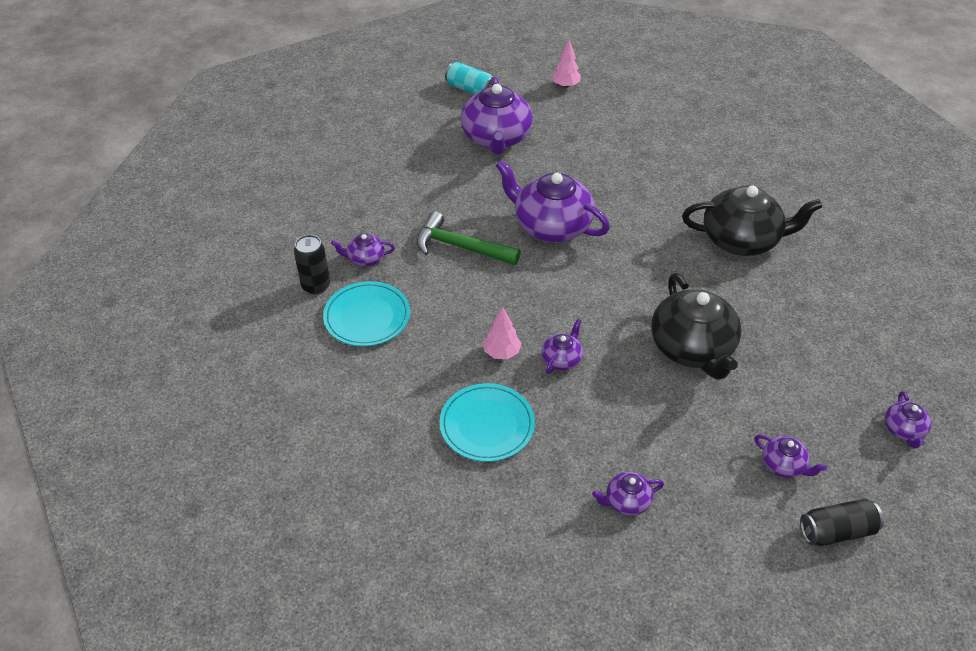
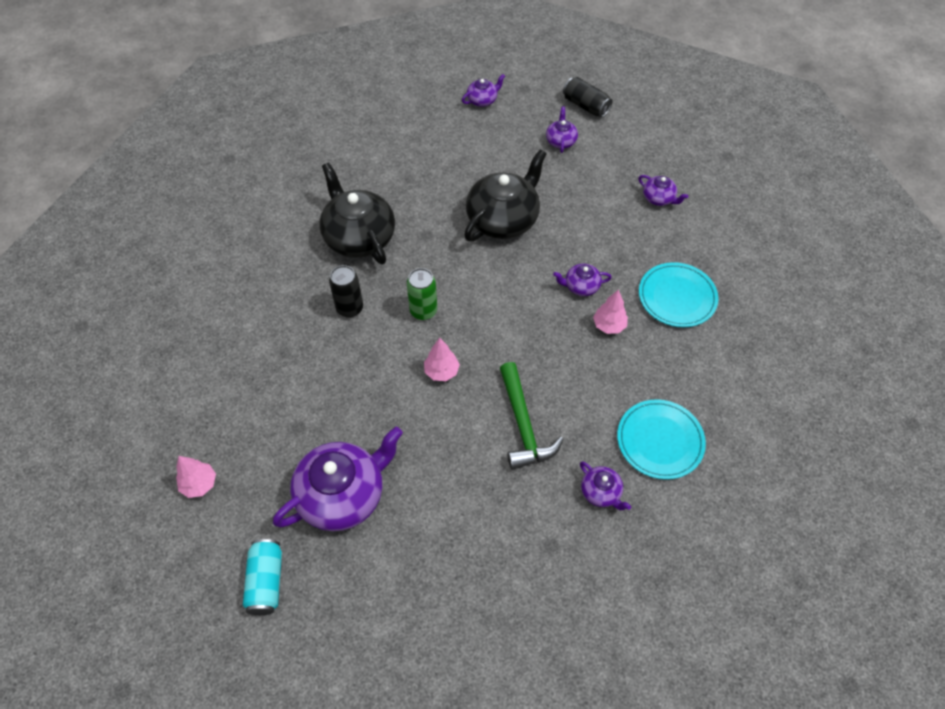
camera: 125 degrees left, 10 degrees up
black can [294,235,330,295] -> black can moved to [329,265,363,318]
purple teapot [496,160,610,242] -> pink tree [424,338,460,381]
none -> green can [407,268,437,320]

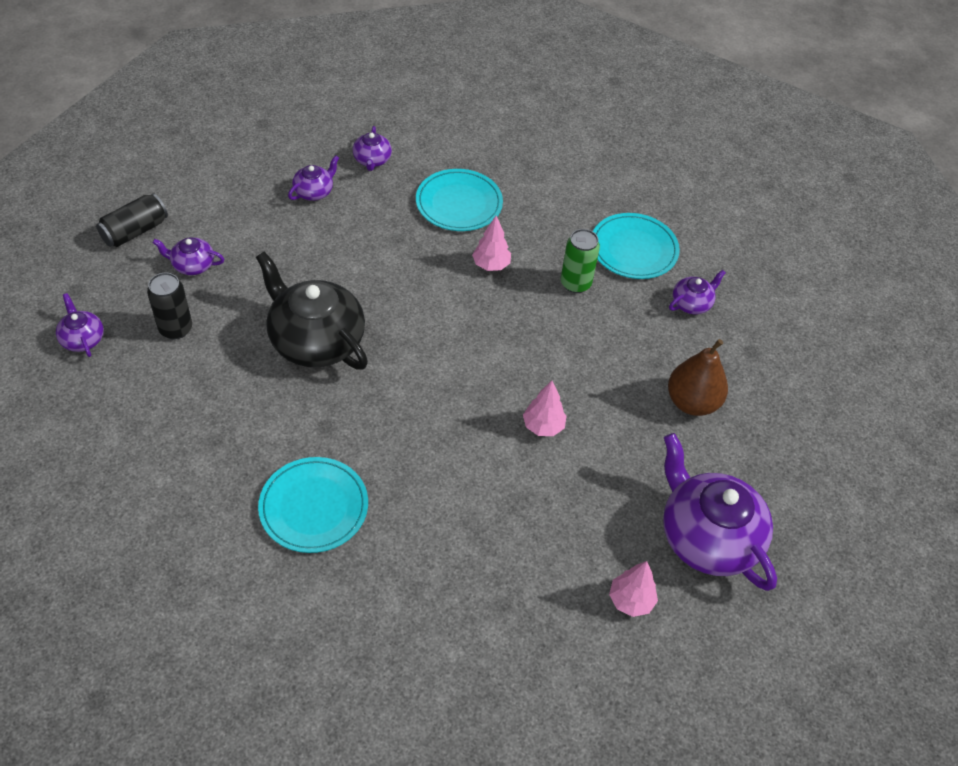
camera: 90 degrees left, 5 degrees down
pink tree [176,456,216,498] -> pink tree moved to [609,561,658,617]
turquoise can [243,539,282,615] -> none
black teapot [319,162,395,264] -> turquoise plate [258,457,368,553]
black can [329,265,363,318] -> black can moved to [147,273,192,340]
green can [407,268,437,320] -> green can moved to [561,229,600,293]
green hammer [500,362,563,470] -> none
purple teapot [553,264,612,296] -> purple teapot moved to [353,126,392,171]
none -> brown pear [668,339,728,416]

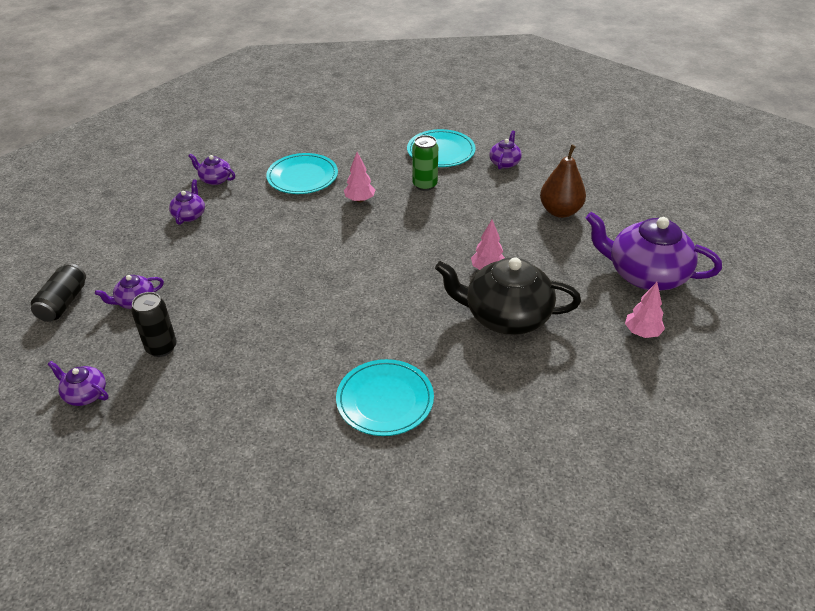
camera: 30 degrees left, 10 degrees down
black teapot [256,252,368,370] -> black teapot moved to [435,257,581,335]
purple teapot [353,126,392,171] -> purple teapot turned 150 degrees clockwise [188,153,235,185]

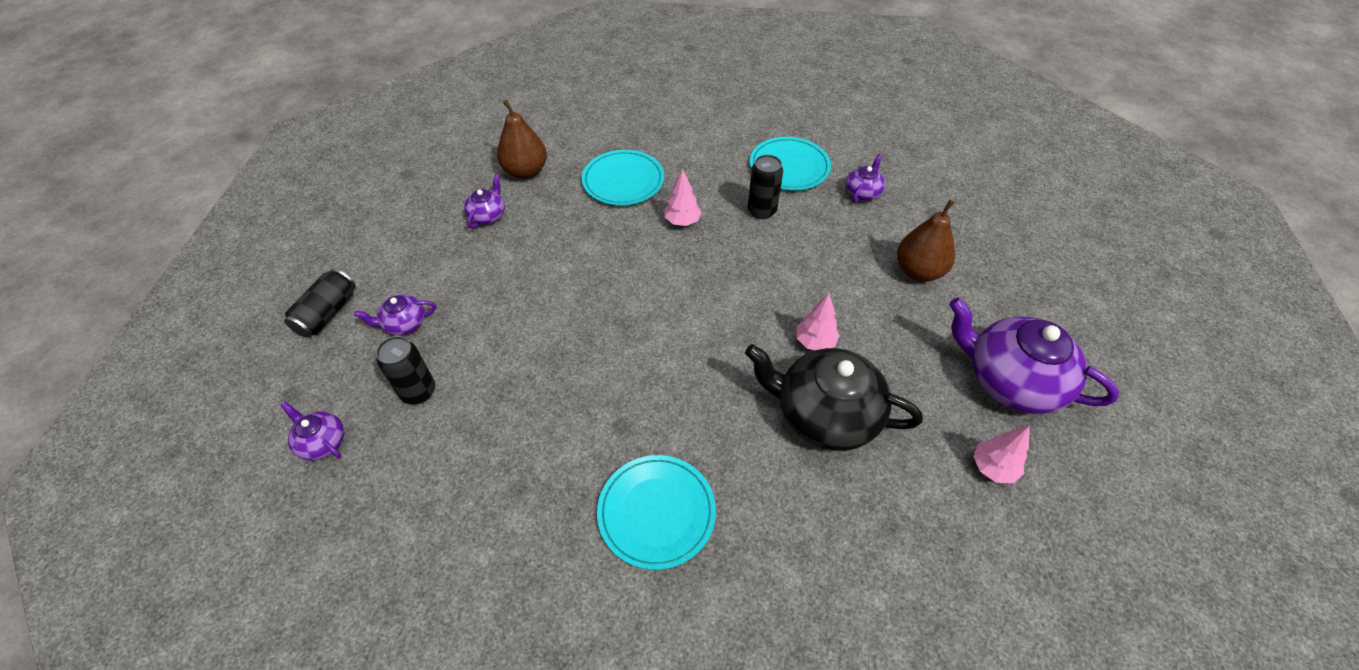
camera: 10 degrees right, 10 degrees up
purple teapot [188,153,235,185] -> brown pear [497,100,547,179]
green can [412,135,438,191] -> black can [748,155,783,219]

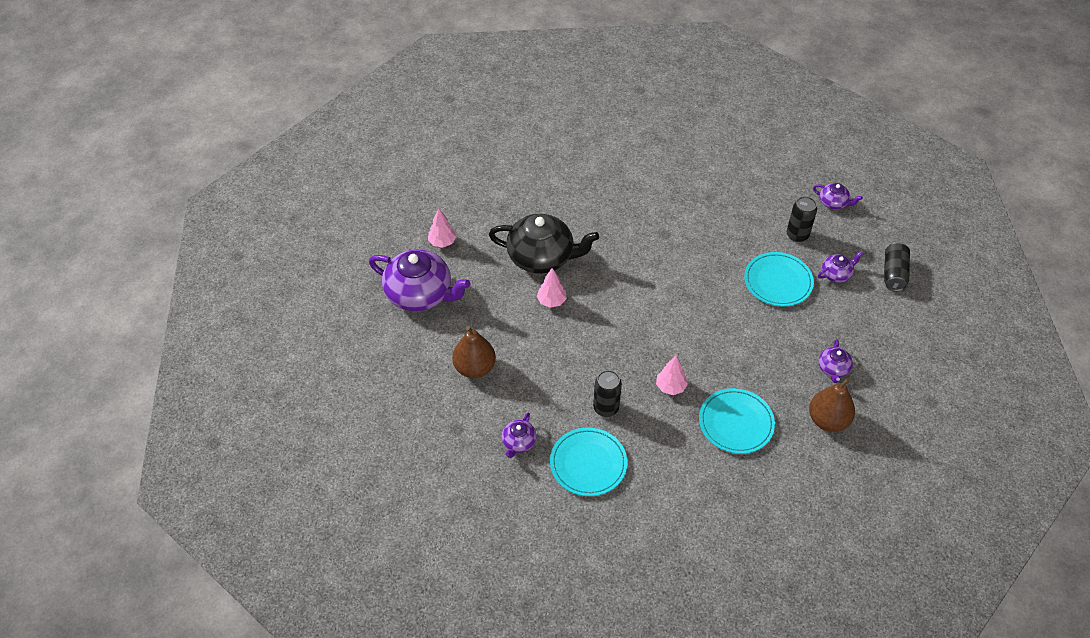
camera: 170 degrees right, 0 degrees up
turquoise plate [597,455,716,570] -> turquoise plate moved to [744,252,814,307]

